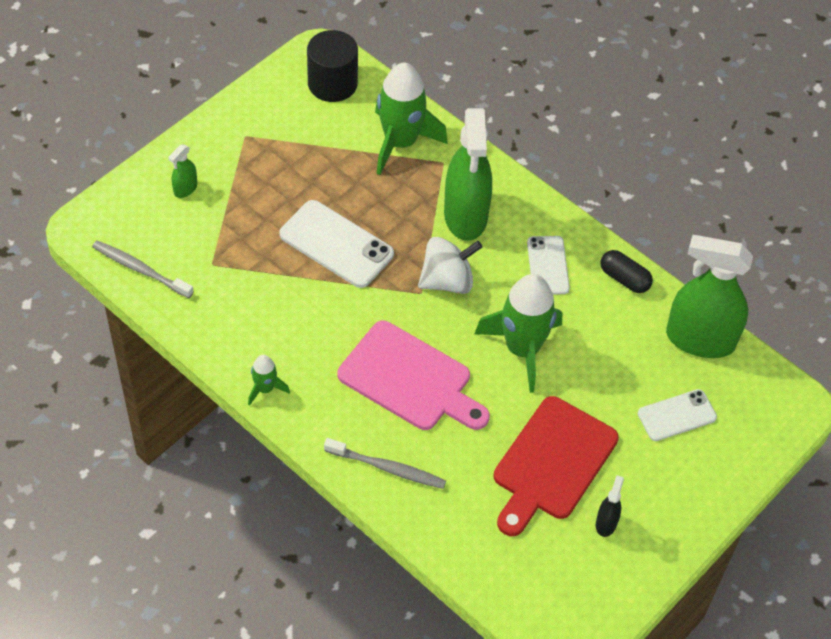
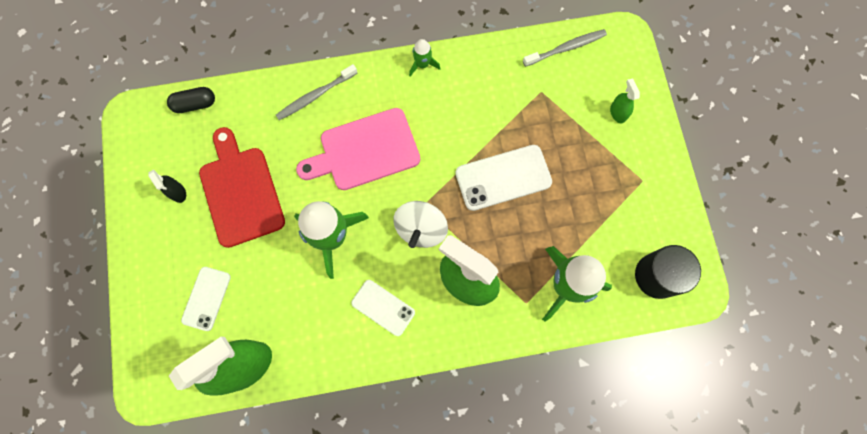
camera: 130 degrees right, 20 degrees up
black capsule [601,250,653,293] -> black capsule moved to [167,87,215,113]

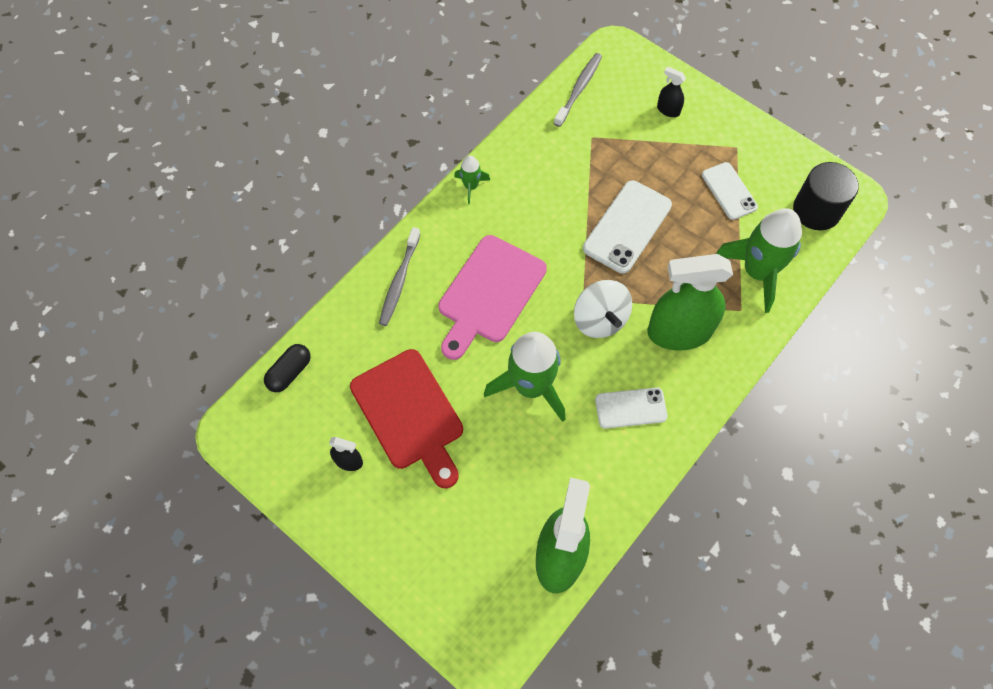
camera: 40 degrees left, 10 degrees down
white phone [181,267,231,331] -> white phone moved to [702,162,758,220]
red cutting board [199,127,285,248] -> red cutting board turned 150 degrees counterclockwise [350,349,463,488]
green spray bottle [610,78,640,123] -> black spray bottle [657,67,686,117]

